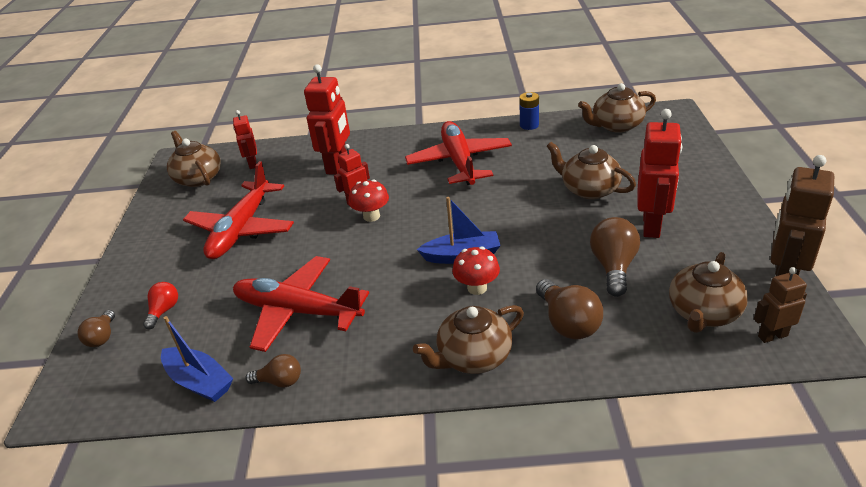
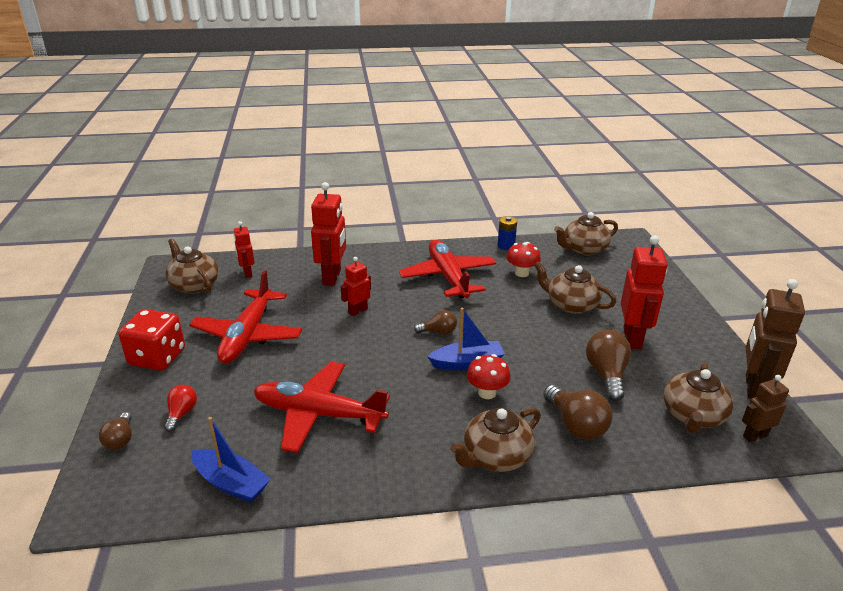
camera: 10 degrees left, 5 degrees down
brown light bulb [246,354,301,388] -> brown light bulb moved to [414,310,457,334]
red mushroom [348,179,389,222] -> red mushroom moved to [506,242,541,277]
none -> red dice [119,309,185,371]

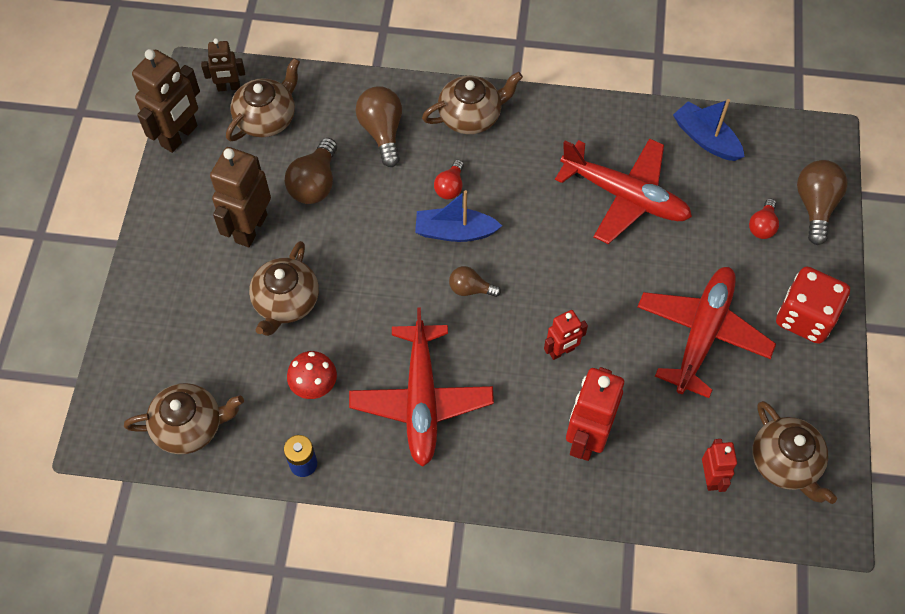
camera: 165 degrees left, 30 degrees up
brown light bulb [99,412,132,450] -> brown light bulb [797,160,847,245], size x1.67
red mushroom [467,354,511,399] -> red light bulb [434,160,464,199]
brown teapot [534,261,617,314] -> brown teapot turned 60 degrees clockwise [249,241,319,336]
red robot [621,236,668,349] -> brown robot [210,147,271,247]

